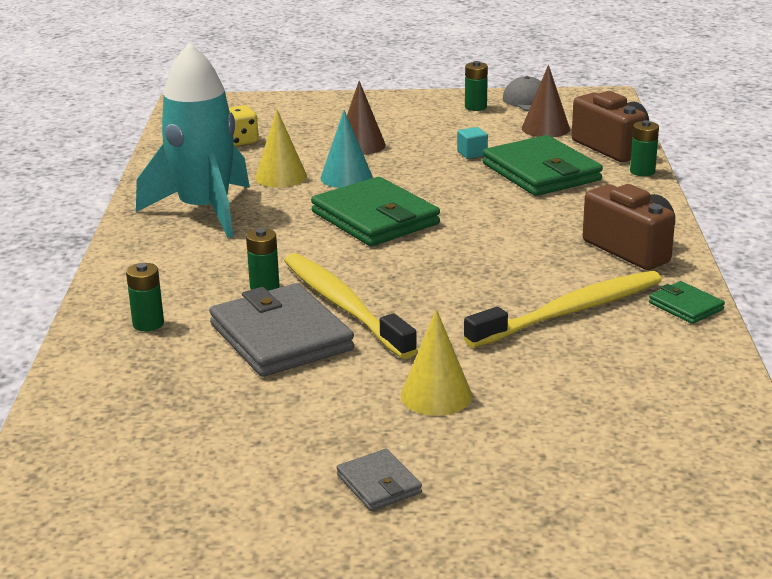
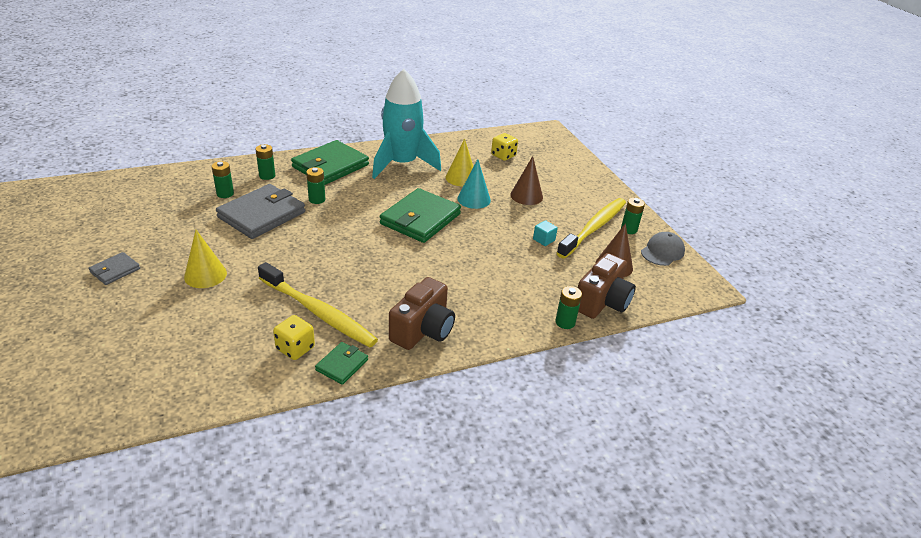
camera: 65 degrees right, 10 degrees up
yellow toothbrush [284,253,417,359] -> yellow toothbrush moved to [557,198,626,259]
green wallet [482,135,603,196] -> green wallet moved to [291,140,369,185]
none -> green battery [212,161,234,198]
none -> yellow dice [273,315,315,360]

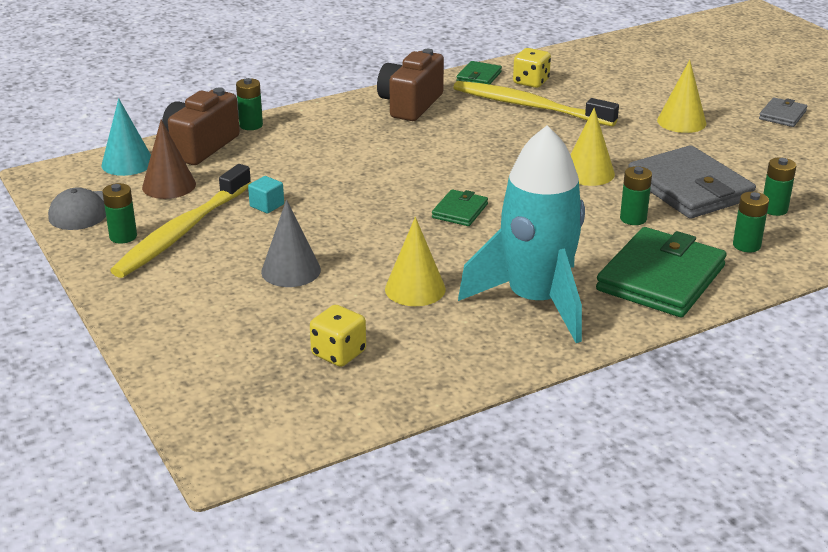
camera: 175 degrees right, 5 degrees down
grey wallet [216,184,305,239] -> grey wallet turned 60 degrees counterclockwise [628,145,756,219]
green wallet [380,188,461,243] -> green wallet [432,189,488,226], size x0.48
turquoise cone [457,159,491,209] -> turquoise cone moved to [102,98,151,176]
brown cone [510,156,543,205] -> grey cone [261,199,321,287]
none -> yellow cone [570,108,615,186]

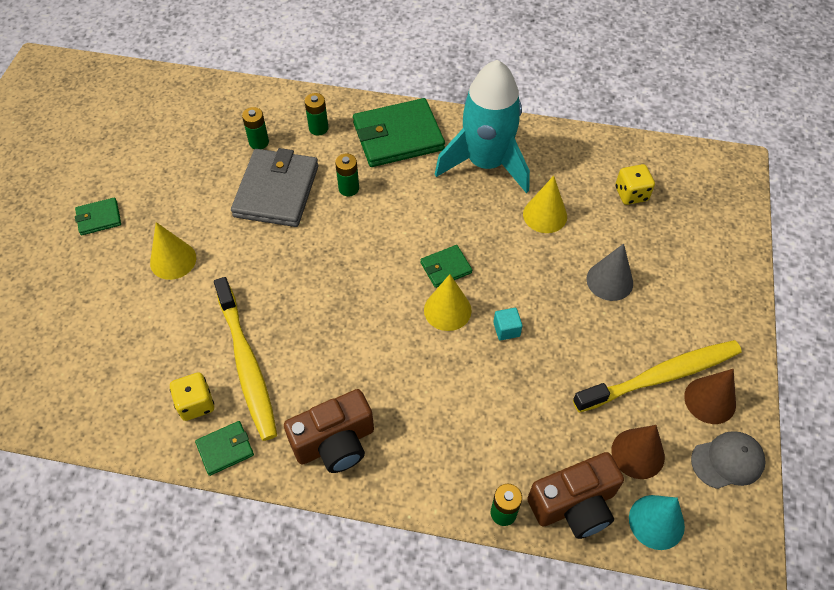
camera: 140 degrees left, 25 degrees up
green battery [102,183,137,244] -> brown cone [684,369,736,424]
turquoise cube [248,176,284,213] -> turquoise cube moved to [493,308,523,341]
yellow cone [570,108,615,186] -> yellow cone moved to [424,274,472,331]
grey wallet [759,97,807,127] -> green wallet [75,197,121,235]

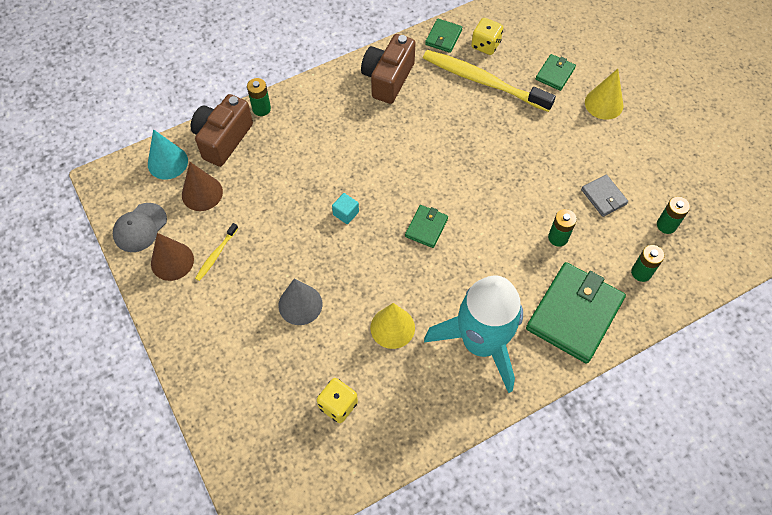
camera: 140 degrees right, 5 degrees up
green wallet [75,197,121,235] -> green wallet moved to [536,54,576,91]
grey wallet [231,148,319,227] -> grey wallet [581,174,628,217], size x0.48
yellow cone [424,274,472,331] -> none
yellow toothbrush [573,340,742,413] -> yellow toothbrush [195,223,238,281], size x0.44

